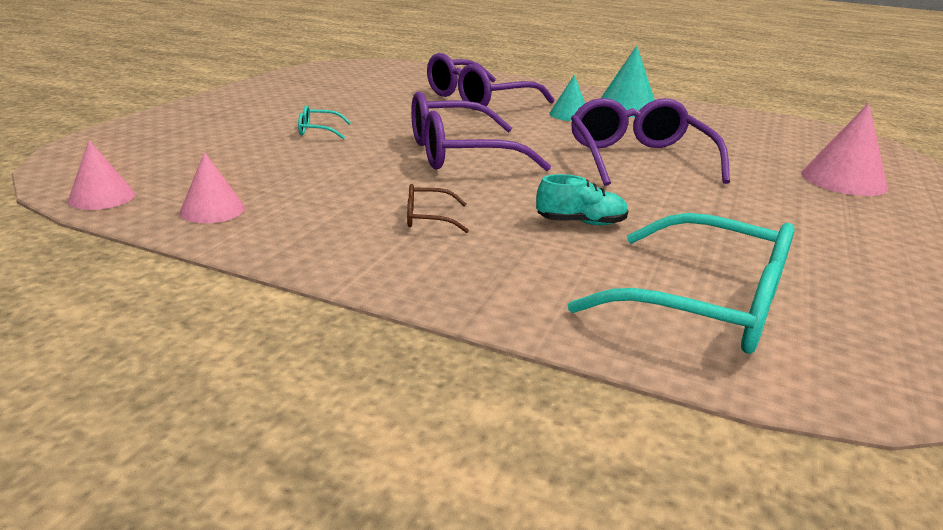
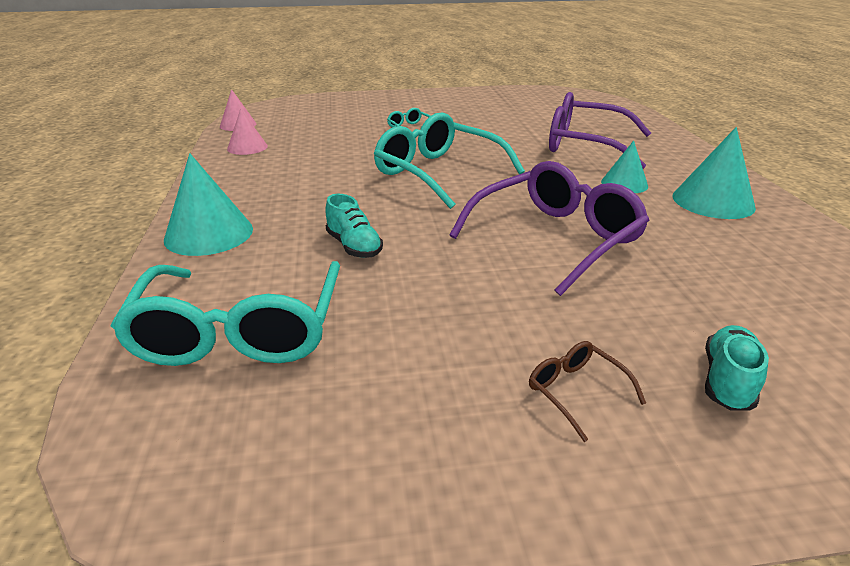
camera: 60 degrees right, 5 degrees up
brown glasses [407,184,469,233] -> brown glasses moved to [529,341,646,442]
purple glasses [411,91,551,171] -> turquoise glasses [374,112,525,209]
pink cone [801,103,888,196] -> turquoise shoe [705,325,769,410]
none -> turquoise cone [164,153,253,256]

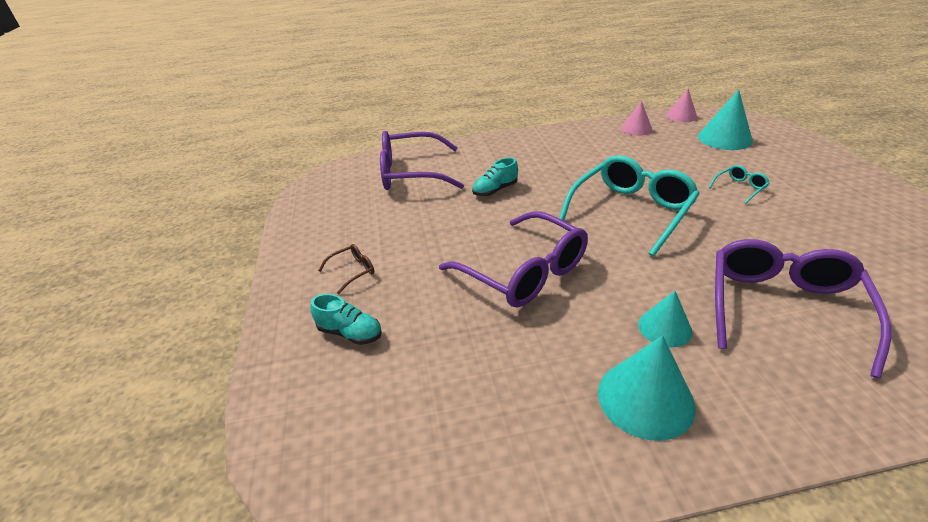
camera: 90 degrees right, 5 degrees up
turquoise glasses [111,261,340,366] -> purple glasses [380,131,464,190]
turquoise cone [164,153,253,256] -> turquoise cone moved to [698,89,753,150]

